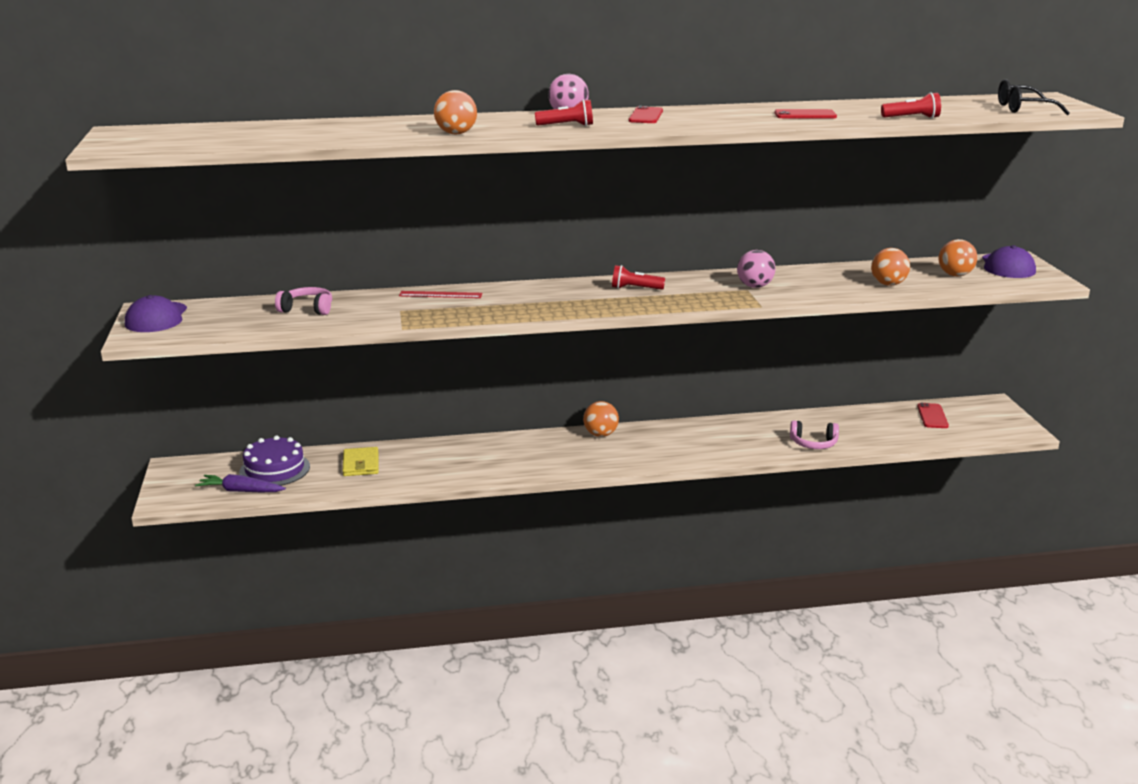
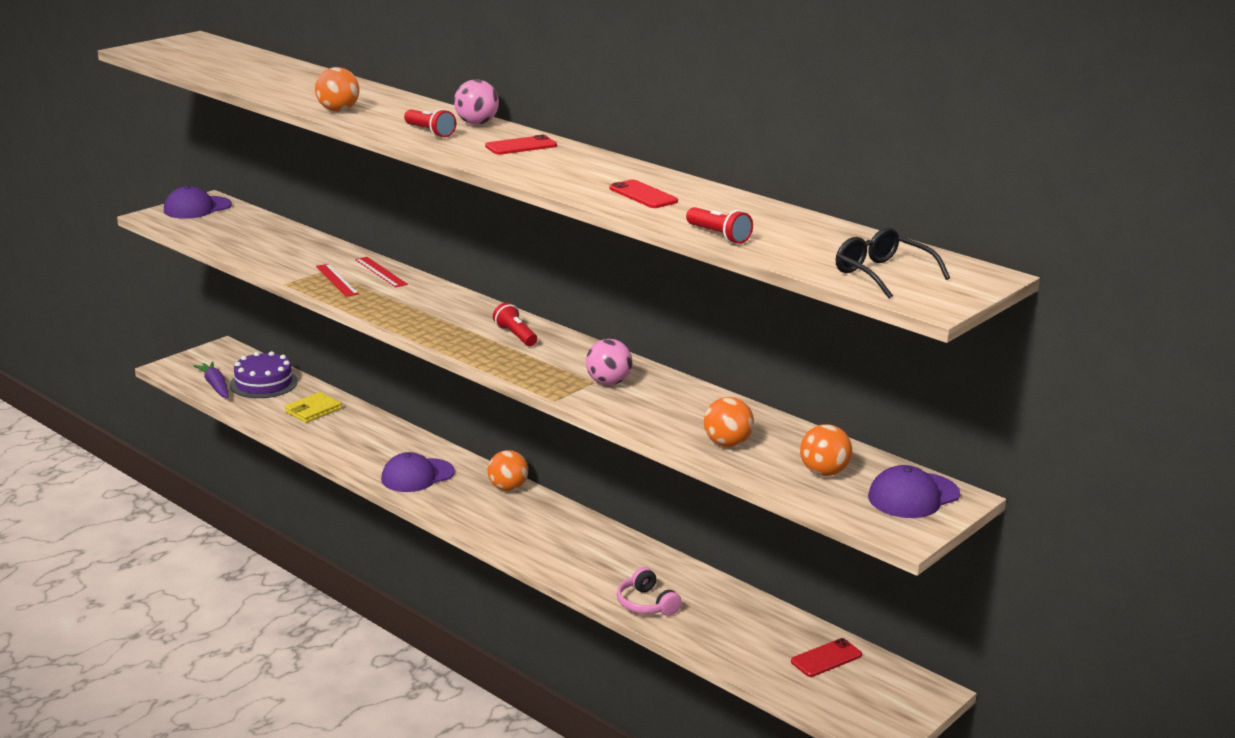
camera: 50 degrees right, 0 degrees up
pink headphones [275,287,332,315] -> none
none -> red ruler [316,264,359,297]
none -> purple cap [381,452,455,492]

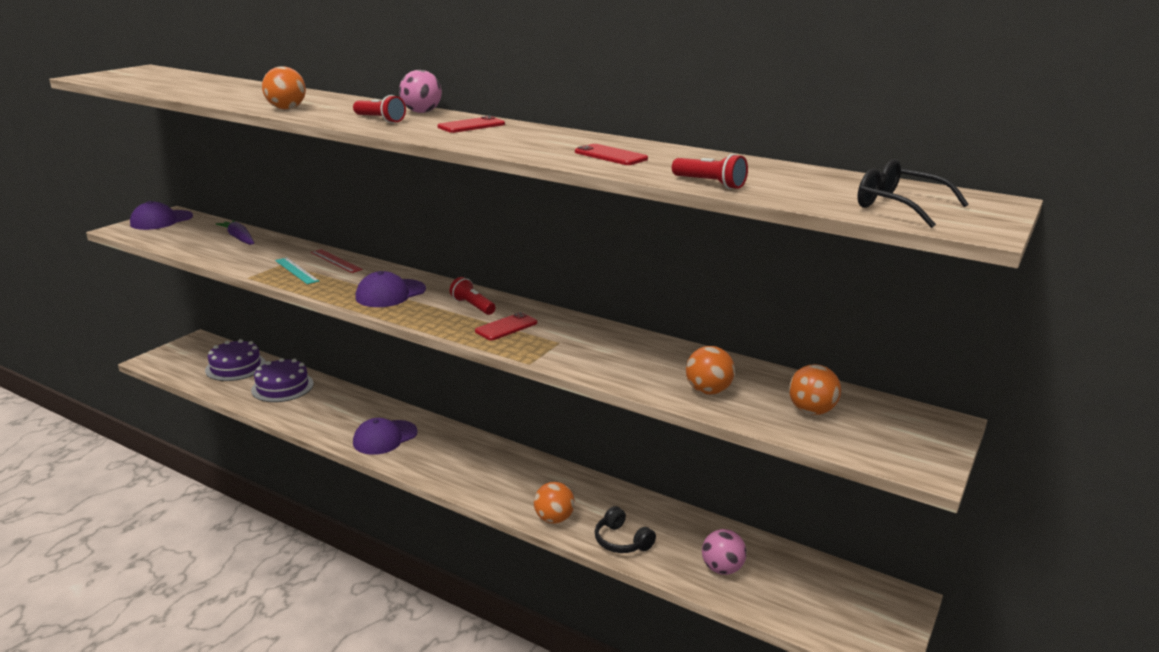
camera: 10 degrees left, 0 degrees up
purple carrot [193,361,229,398] -> purple carrot moved to [216,220,254,245]
yellow wallet [285,392,342,423] -> purple cake [251,358,314,402]
red ruler [316,264,359,297] -> turquoise ruler [275,258,319,284]
orange ball [488,450,528,491] -> orange ball moved to [534,482,575,524]
pink ball [586,339,633,385] -> pink ball moved to [702,529,747,575]
pink headphones [617,567,682,616] -> black headphones [595,506,656,553]
red phone [791,638,862,677] -> red phone moved to [475,312,537,340]
purple cap [868,465,960,518] -> purple cap moved to [355,271,426,307]

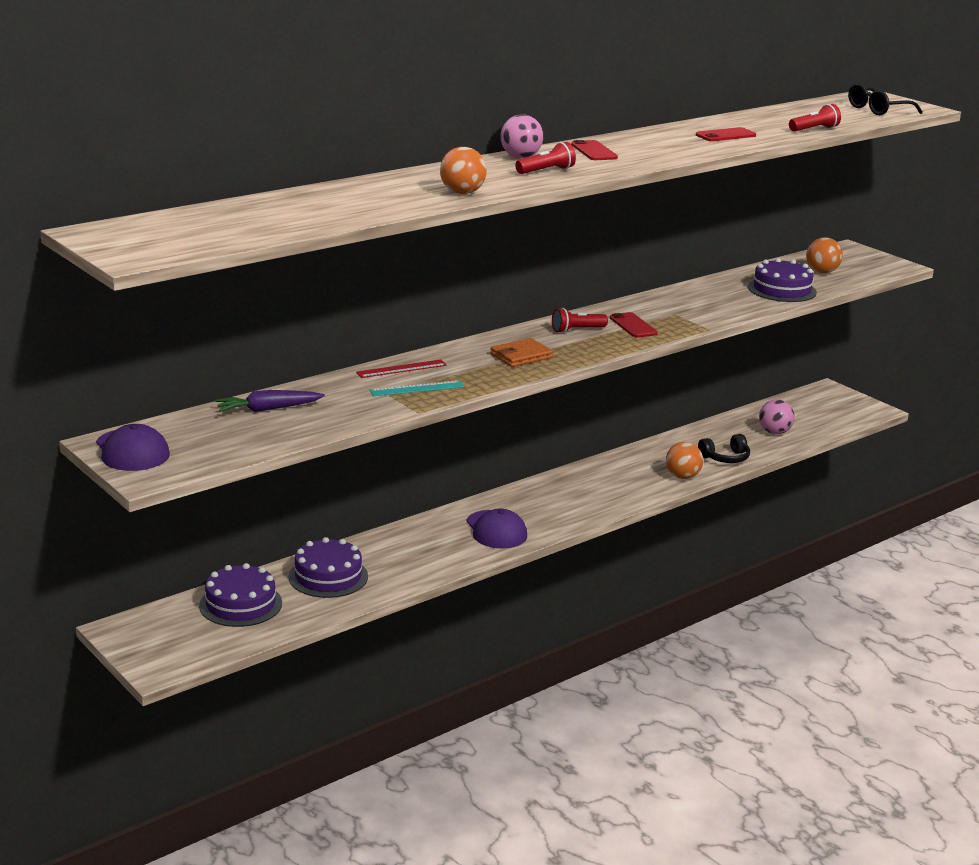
camera: 70 degrees left, 0 degrees up
purple cap [355,271,426,307] -> orange wallet [490,338,553,367]
orange ball [686,346,735,395] -> purple cake [748,258,817,302]

